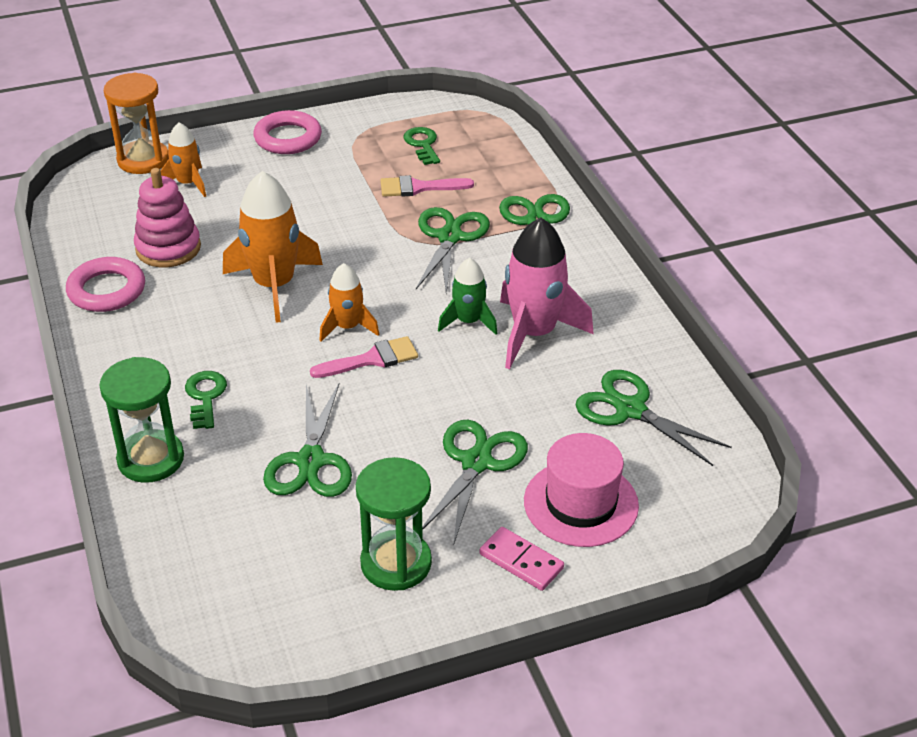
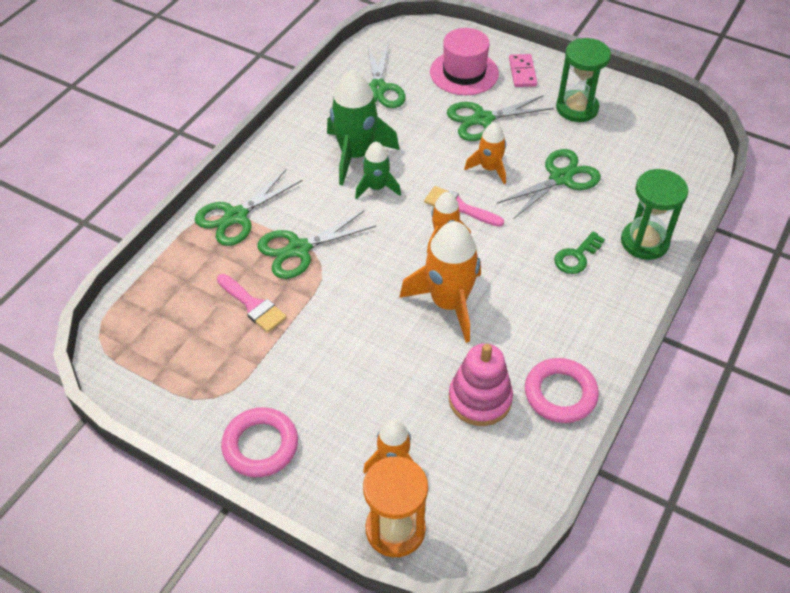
camera: 130 degrees left, 10 degrees up
green key [404,127,440,165] -> none
pink rocket [500,217,594,369] -> green rocket [327,70,399,185]
none -> orange rocket [464,122,506,184]

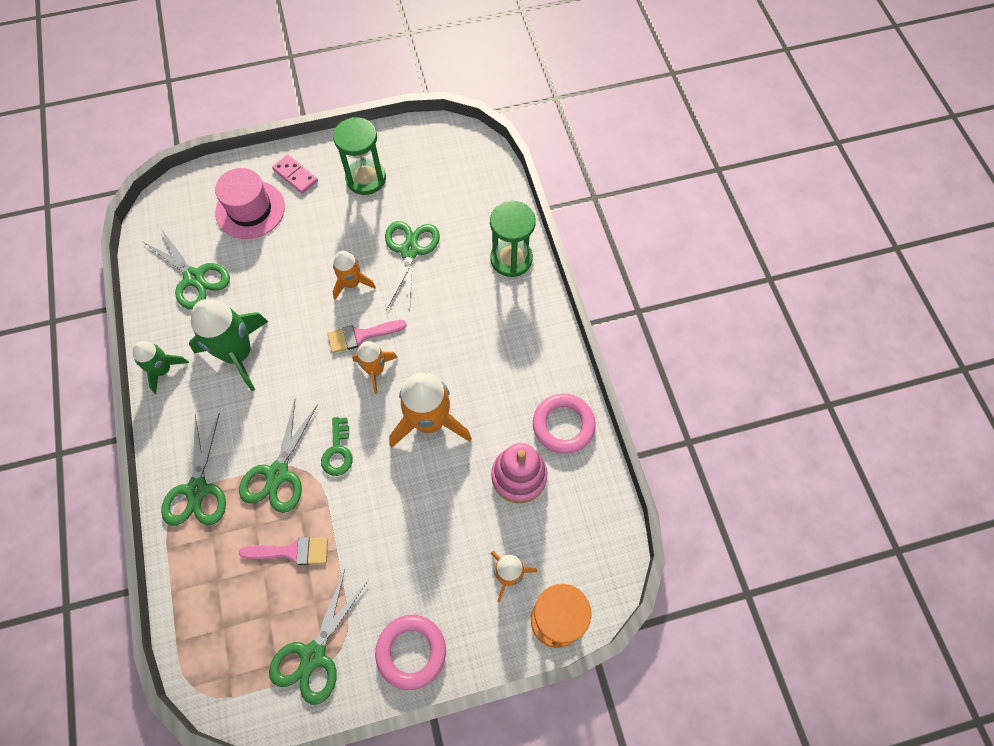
camera: 45 degrees left, 15 degrees up
green rocket [355,142,401,199] -> green rocket moved to [133,341,189,394]
green scissors [447,95,554,141] -> green scissors moved to [269,569,368,705]
green key [554,232,605,274] -> green key moved to [321,417,353,476]

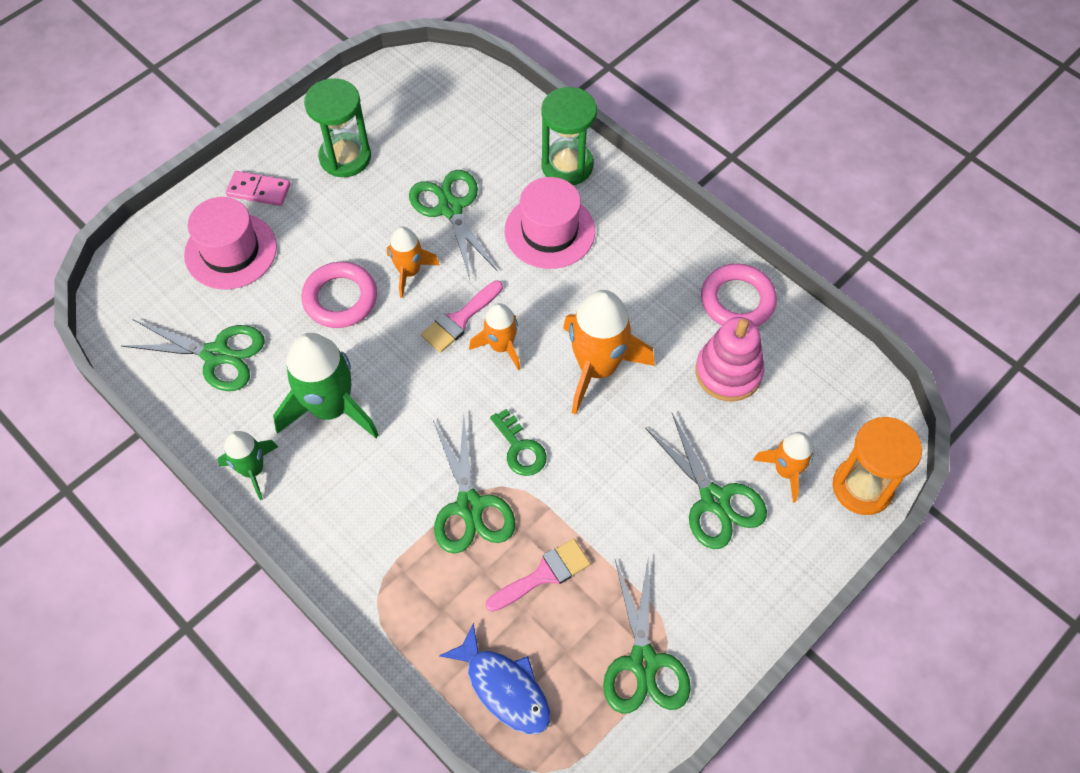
camera: 30 degrees left, 5 degrees down
green scissors [161,413,226,526] -> green scissors moved to [645,413,767,549]
pink ring [375,615,446,690] -> pink ring moved to [301,262,377,328]
none -> blue fish [439,623,550,734]
none -> pink hat [505,177,595,269]

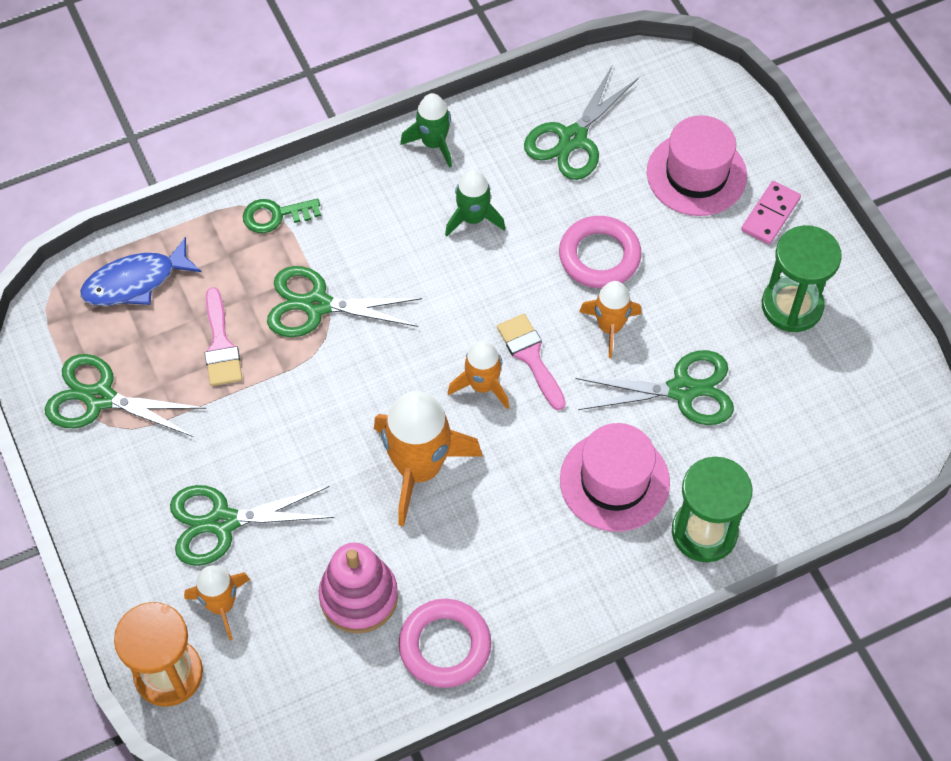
camera: 110 degrees right, 0 degrees up
green rocket [273,333,379,438] -> green rocket [445,170,505,237], size x0.57
green key [490,409,547,476] -> green key moved to [243,199,321,233]

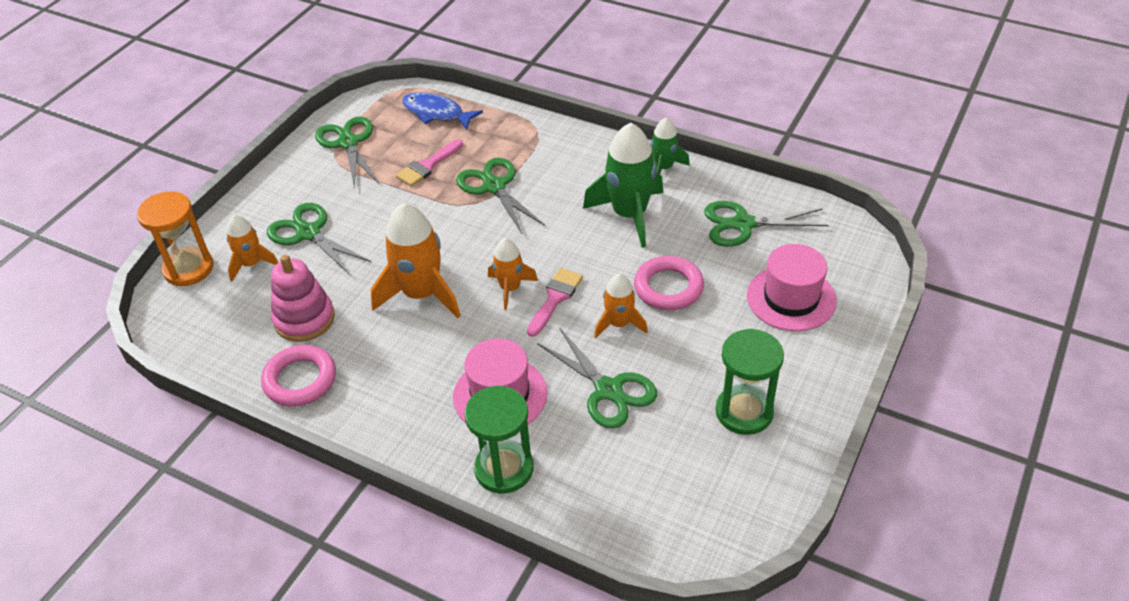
camera: 55 degrees right, 15 degrees down
green key [243,199,321,233] -> none
green rocket [445,170,505,237] -> green rocket [583,123,663,248], size x1.75
pink domino [741,181,801,245] -> none

